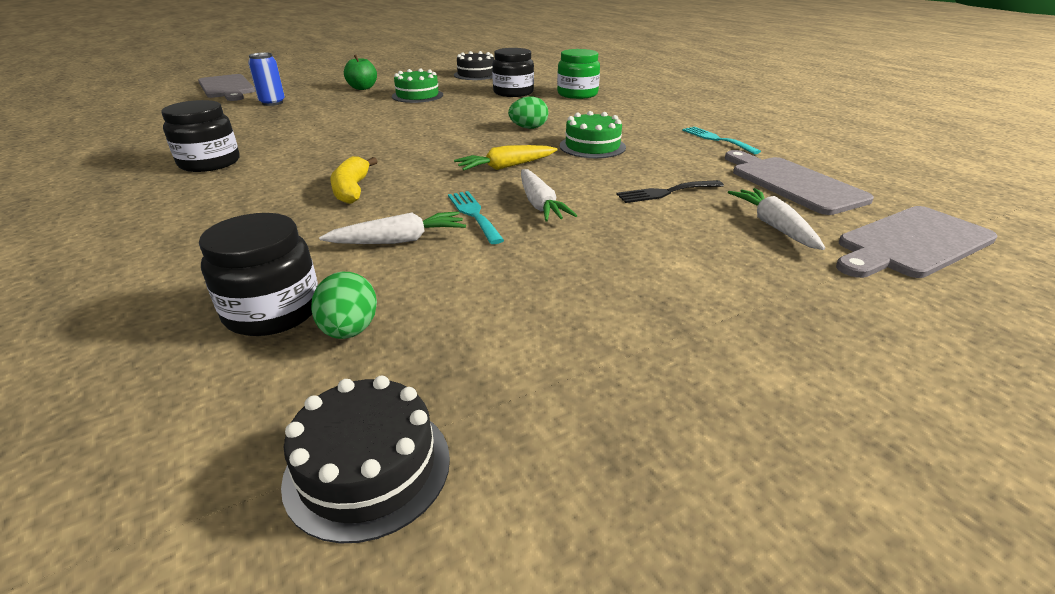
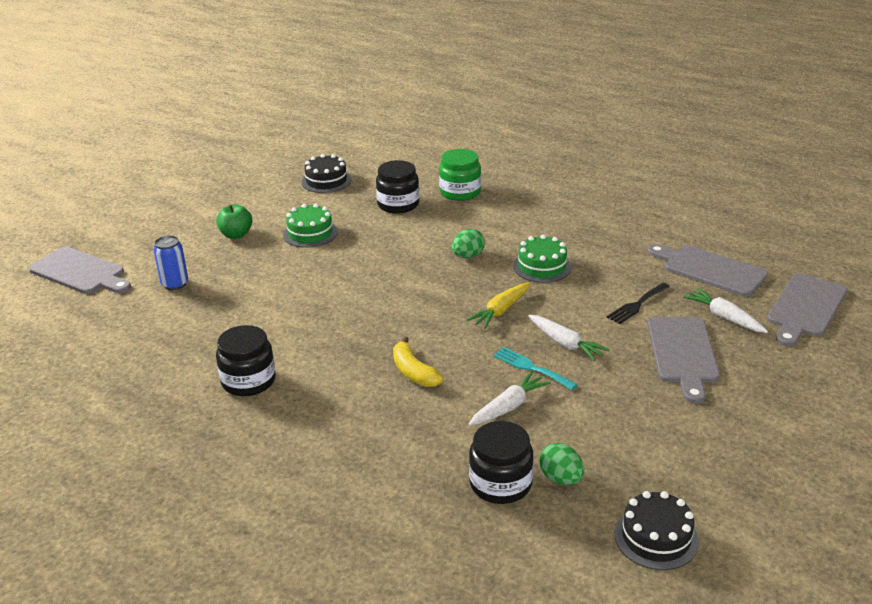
camera: 25 degrees left, 0 degrees up
turquoise fork [682,126,761,154] -> none
none -> grey cutting board [648,317,720,404]

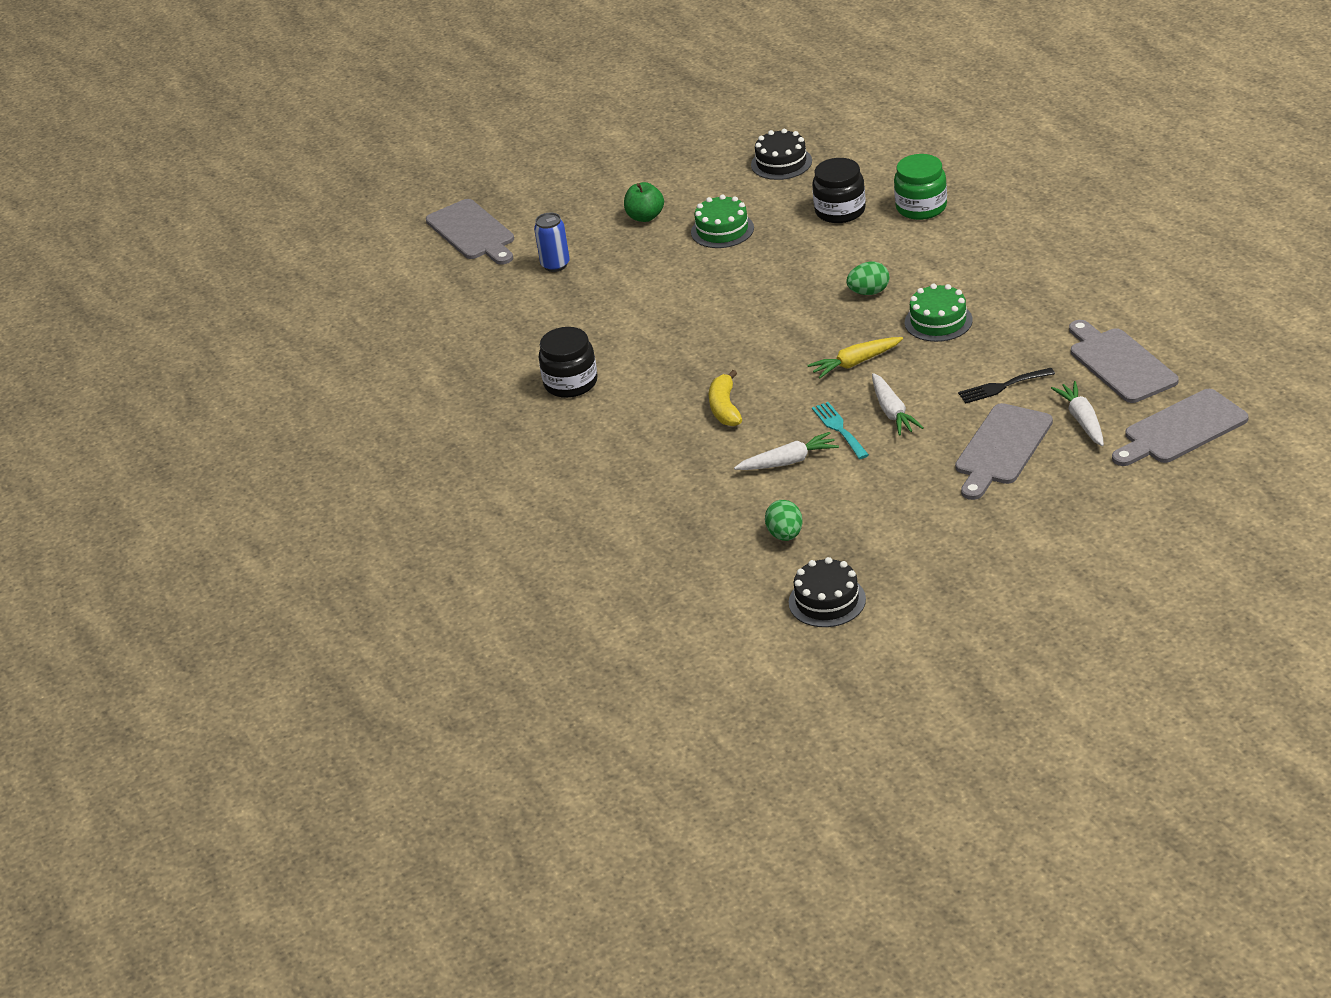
camera: 30 degrees right, 5 degrees up
black jar [469,421,533,504] -> none

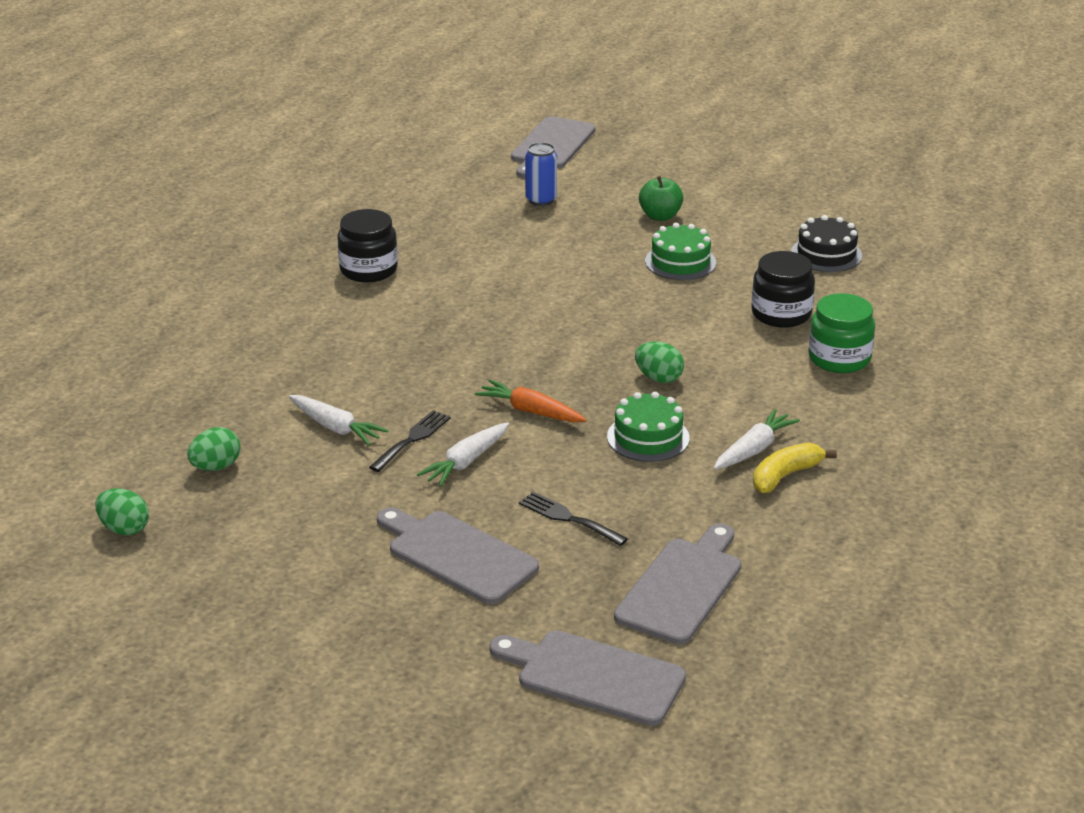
camera: 50 degrees right, 5 degrees down
yellow banana [709,370,742,426] -> yellow banana moved to [753,443,837,493]
black cake [789,557,866,627] -> green egg [95,488,149,536]
yellow carrot [808,337,903,379] -> orange carrot [475,379,587,422]
turquoise fork [812,402,869,459] -> black fork [369,410,451,472]
grey cutting board [955,403,1053,500] -> grey cutting board turned 45 degrees clockwise [377,507,539,604]
white carrot [1051,381,1104,446] -> white carrot moved to [714,409,800,469]

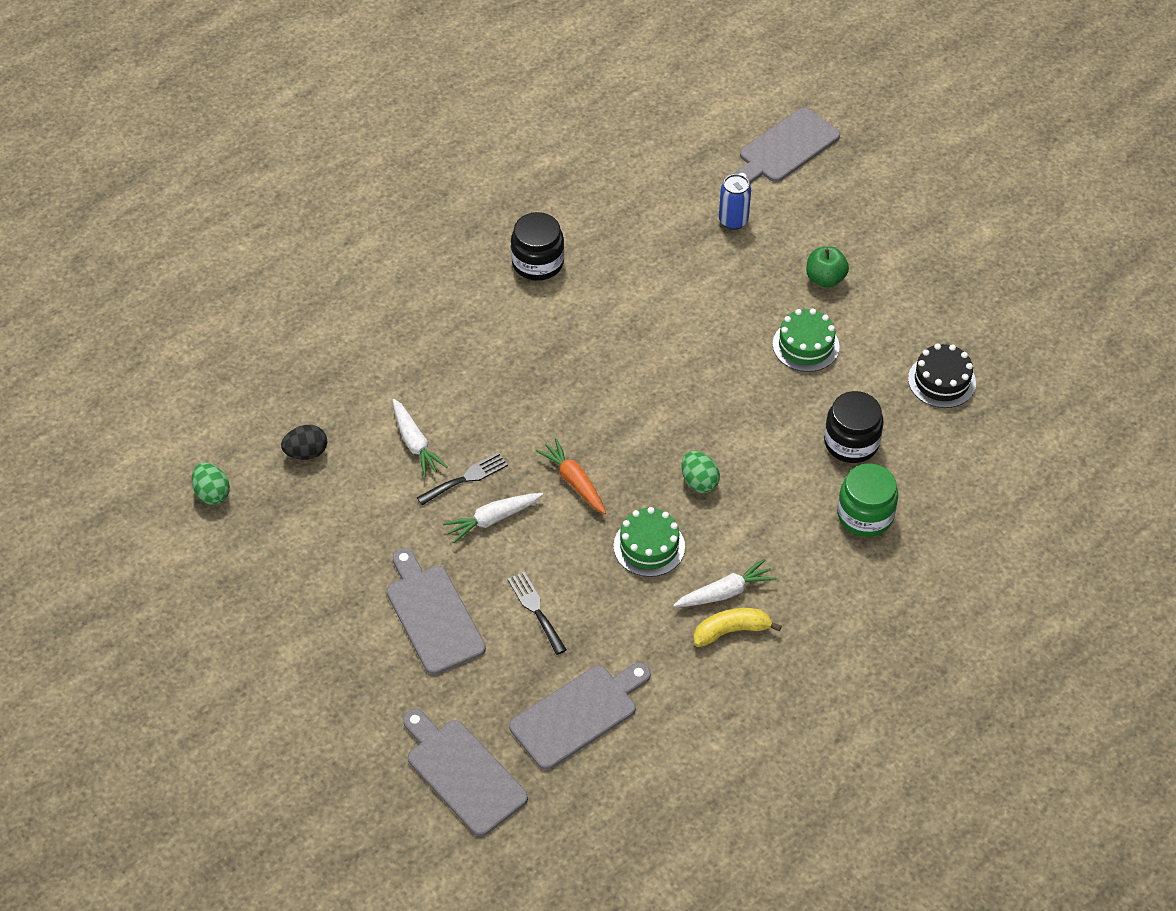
camera: 25 degrees right, 20 degrees up
green egg [187,427,240,471] -> black egg [281,425,327,460]

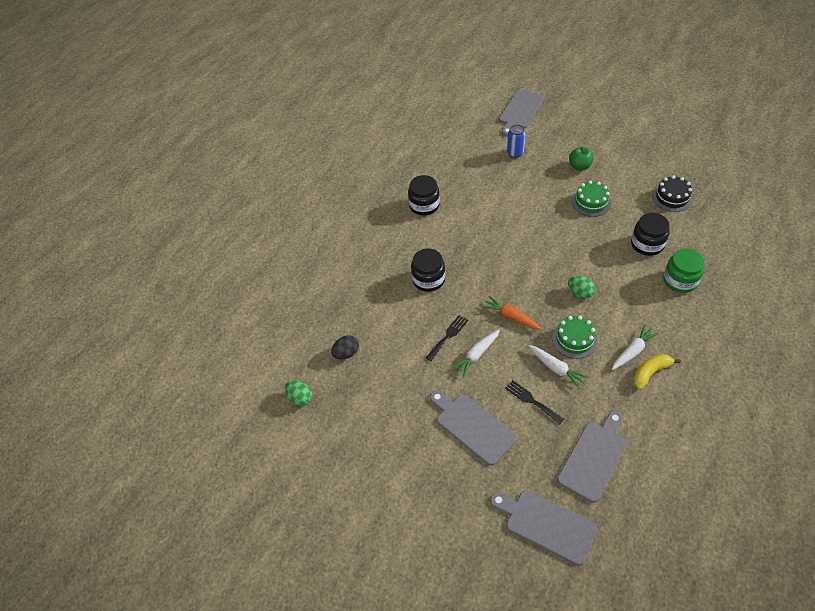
camera: 15 degrees left, 0 degrees up
white carrot [392,399,448,477] -> white carrot moved to [528,345,589,389]
none -> black jar [411,249,445,292]

